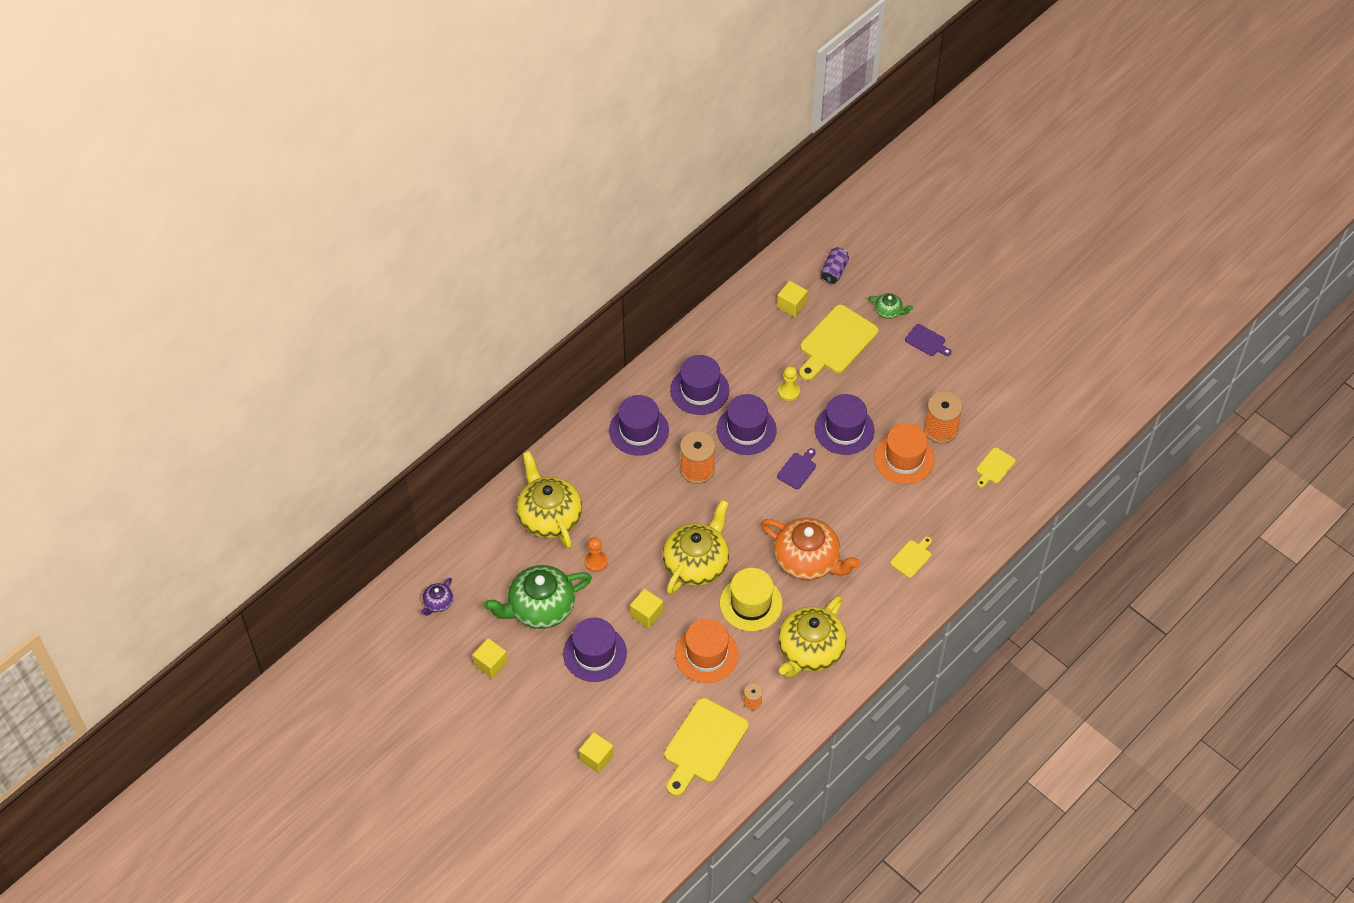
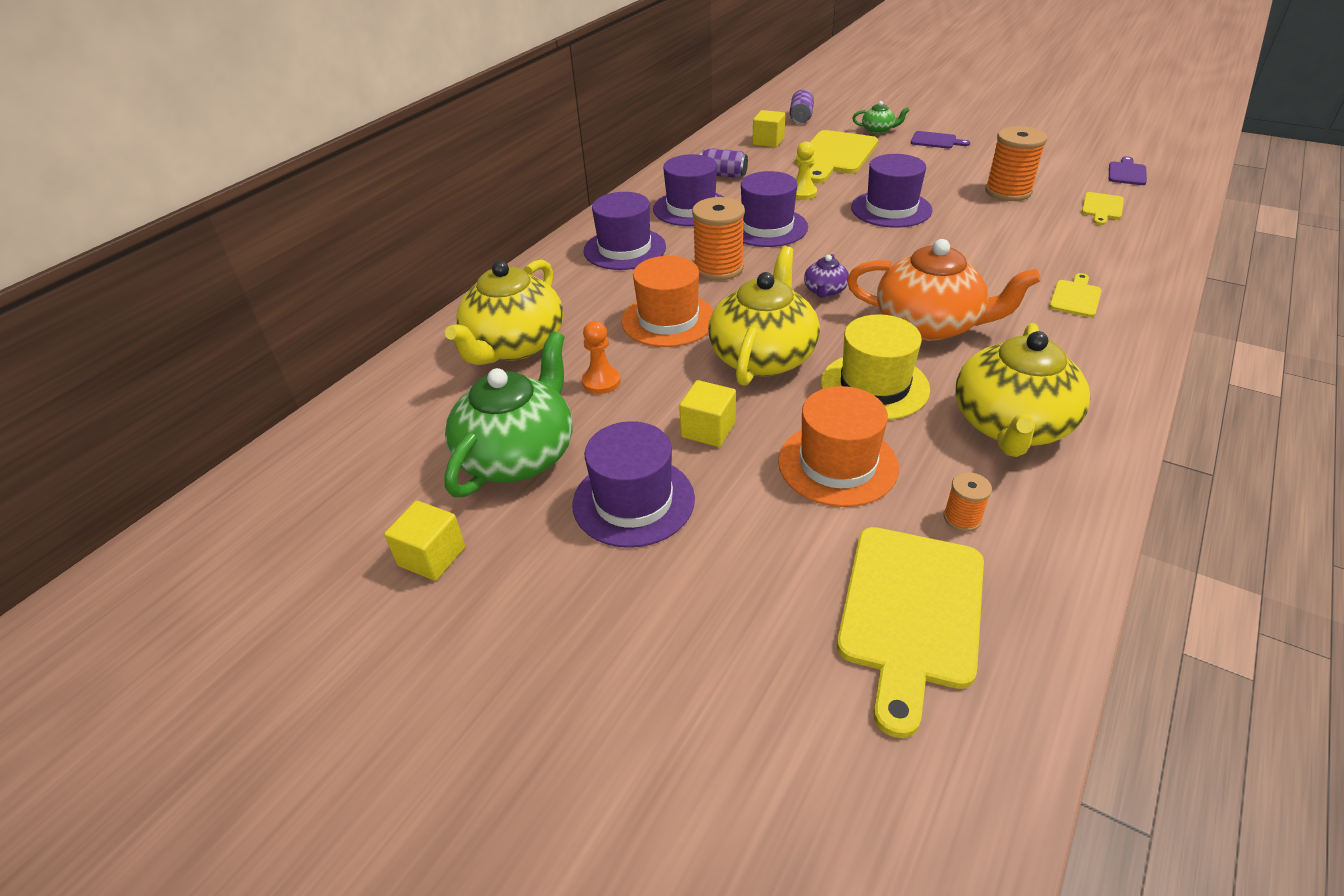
camera: 10 degrees left, 15 degrees down
purple teapot [421,578,453,616] -> purple teapot moved to [804,254,849,298]
green teapot [484,565,592,629] -> green teapot turned 150 degrees clockwise [444,331,572,497]
yellow teapot [516,451,582,549] -> yellow teapot turned 120 degrees counterclockwise [445,260,563,365]
yellow cube [579,732,614,773] -> none
purple cutting board [777,448,816,489] -> purple cutting board moved to [1109,156,1147,185]
orange hat [874,423,935,484] -> orange hat moved to [621,256,714,347]
none -> purple can [700,148,748,178]

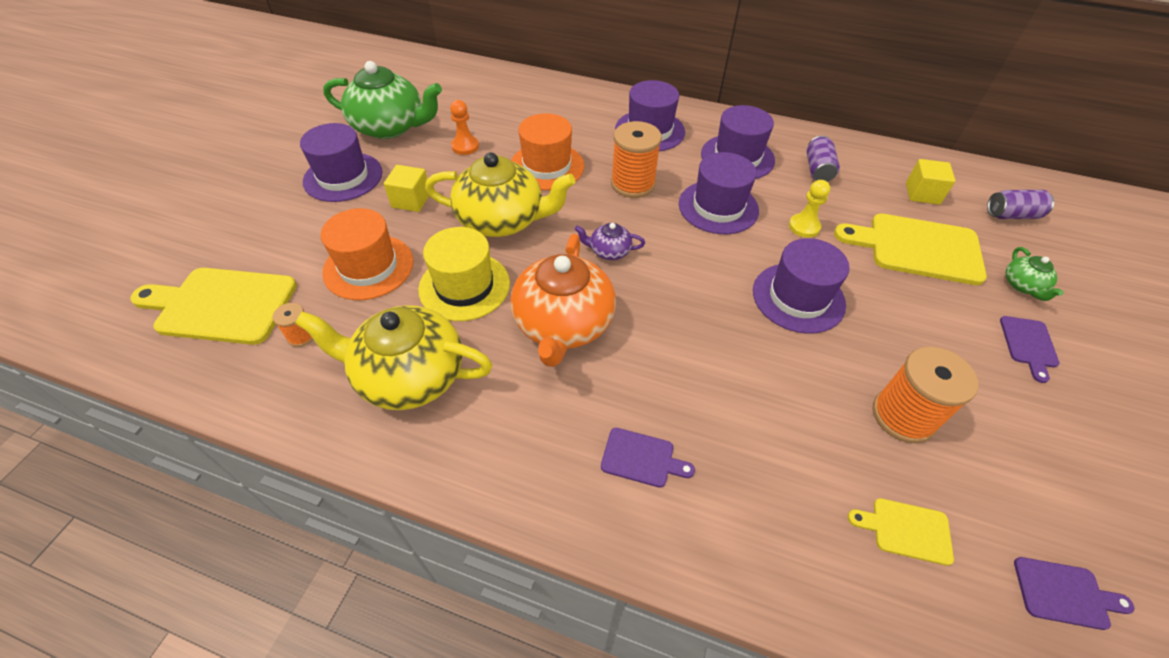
camera: 75 degrees right, 10 degrees up
yellow cube [384,501,465,581] -> none
yellow teapot [445,260,563,365] -> none
yellow cutting board [1049,273,1102,317] -> purple cutting board [601,428,695,488]

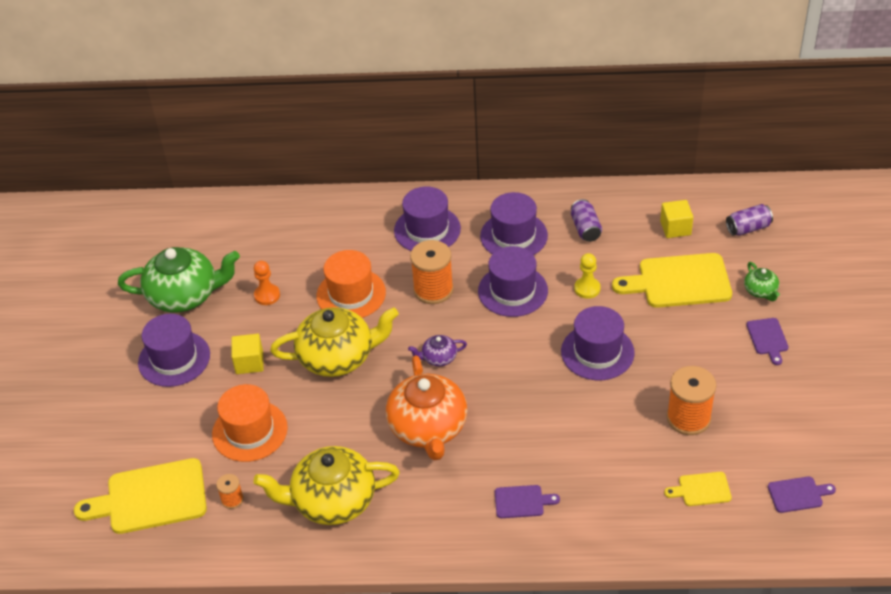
camera: 15 degrees left, 5 degrees down
yellow hat [418,227,510,321] -> none

